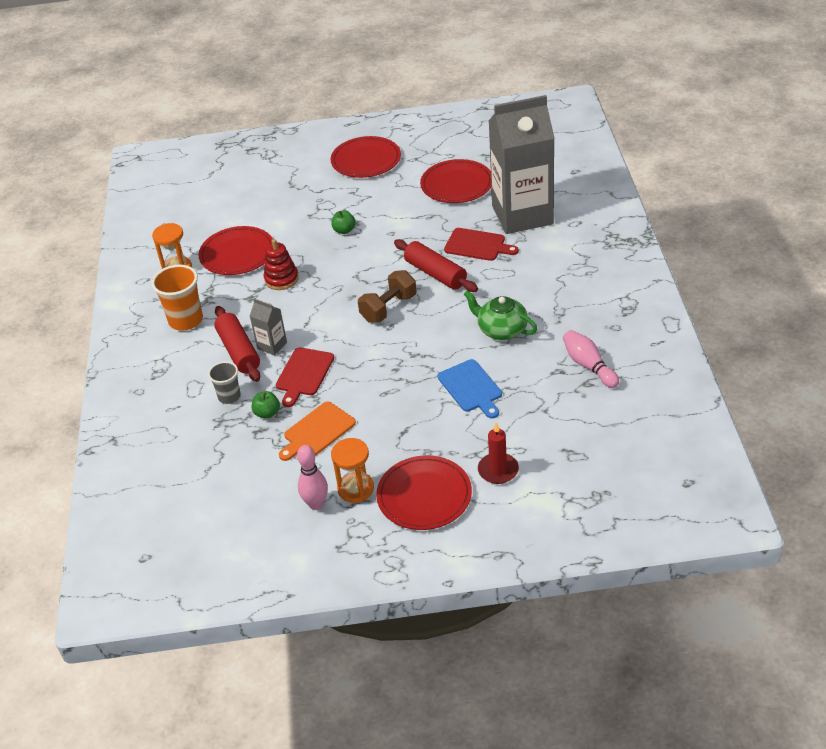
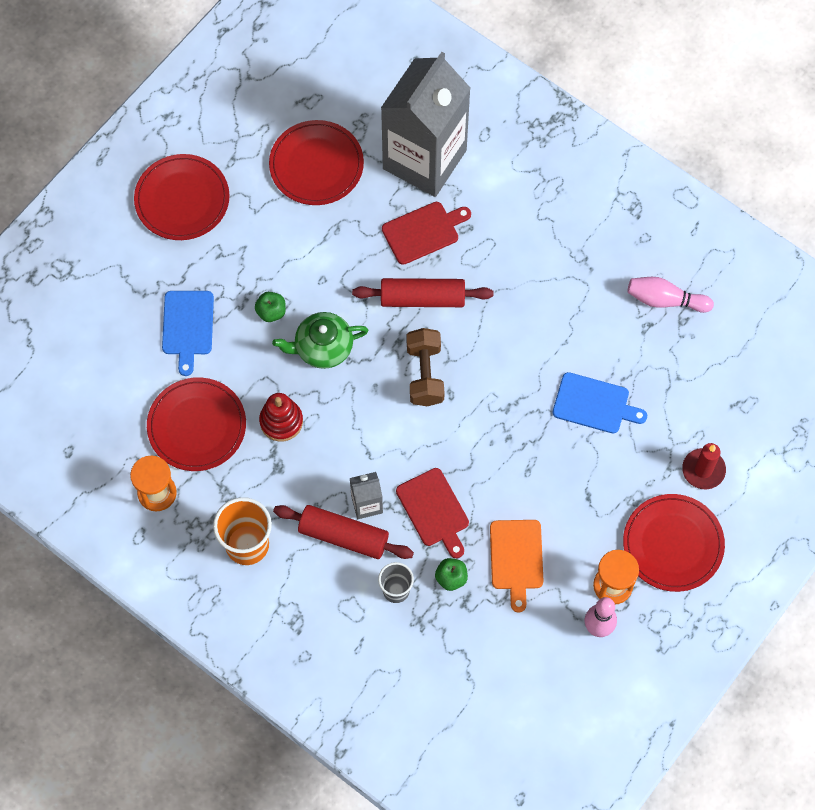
camera: 50 degrees left, 25 degrees up
green teapot [464,290,537,340] -> green teapot moved to [272,312,369,369]
none -> blue cutting board [162,291,214,376]

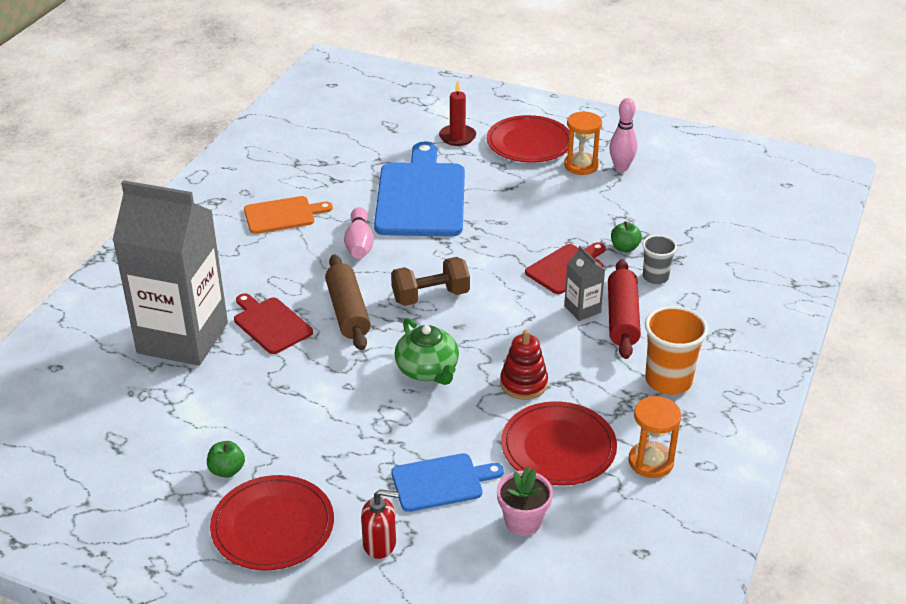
camera: 105 degrees left, 30 degrees down
green apple [255,292,286,322] -> green apple moved to [207,441,245,478]
red plate [269,120,364,205] -> none
red rolling pin [352,278,493,307] -> brown rolling pin [325,254,371,350]
orange cutting board [490,520,543,613] -> orange cutting board moved to [244,196,333,234]
blue cutting board [553,372,647,434] -> blue cutting board [374,142,465,236], size x1.86
pink bowling pin [627,277,714,313] -> pink bowling pin moved to [344,207,374,259]
none -> red soap dispenser [361,489,399,559]
none -> pink flower pot [497,466,553,536]

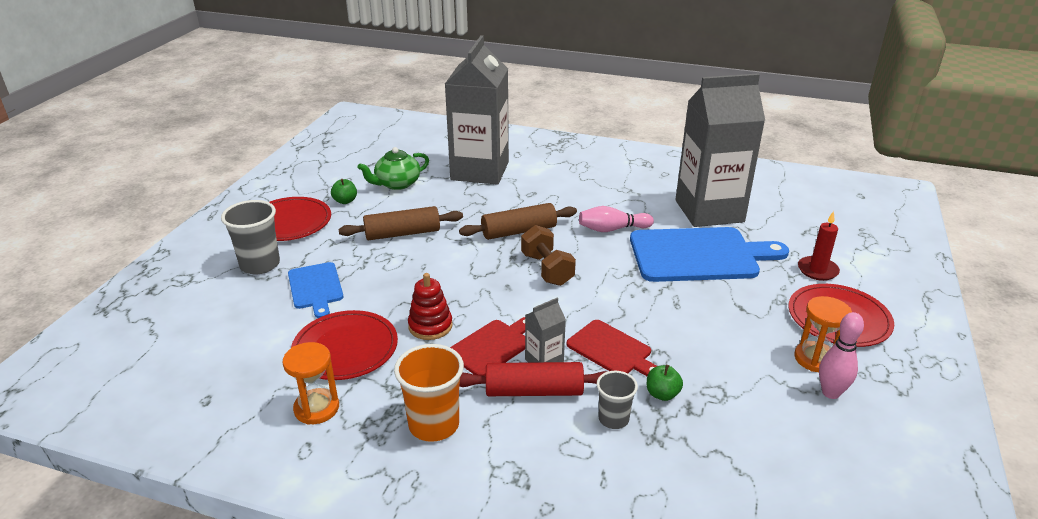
camera: 85 degrees right, 5 degrees down
red cutting board [234,293,313,354] -> red cutting board moved to [450,317,525,376]
orange cutting board [244,196,333,234] -> none
red soap dispenser [361,489,399,559] -> grey cup [221,200,280,274]
green teapot [394,318,459,385] -> green teapot moved to [358,147,429,190]
pink flower pot [497,466,553,536] -> none
none -> brown rolling pin [338,206,463,240]
none -> grey carton [675,73,765,227]

